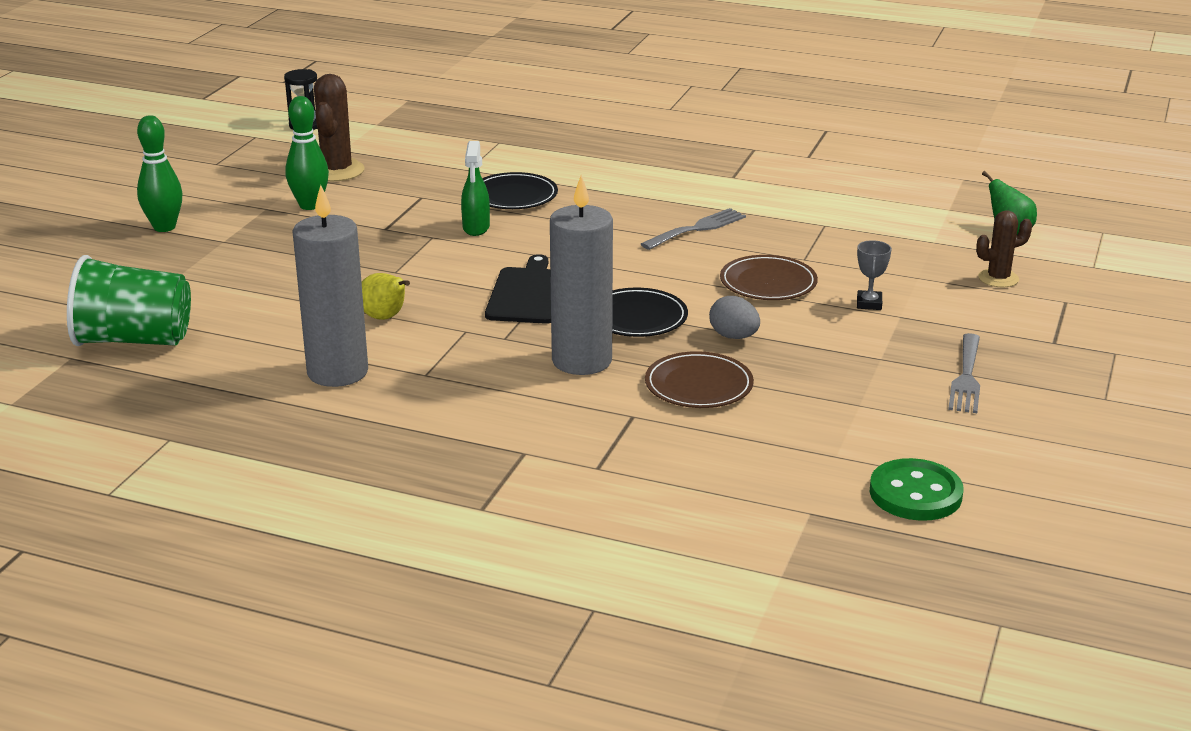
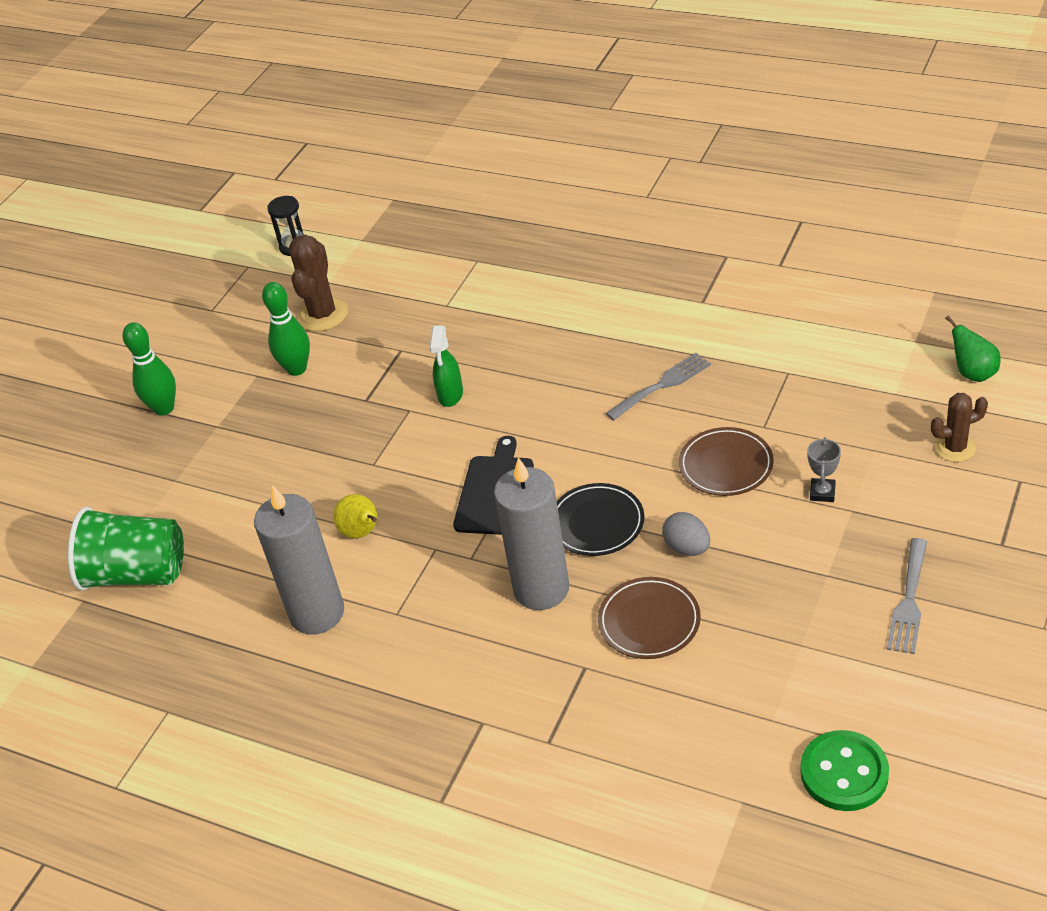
camera: 10 degrees right, 15 degrees up
black plate [482,172,558,209] -> none

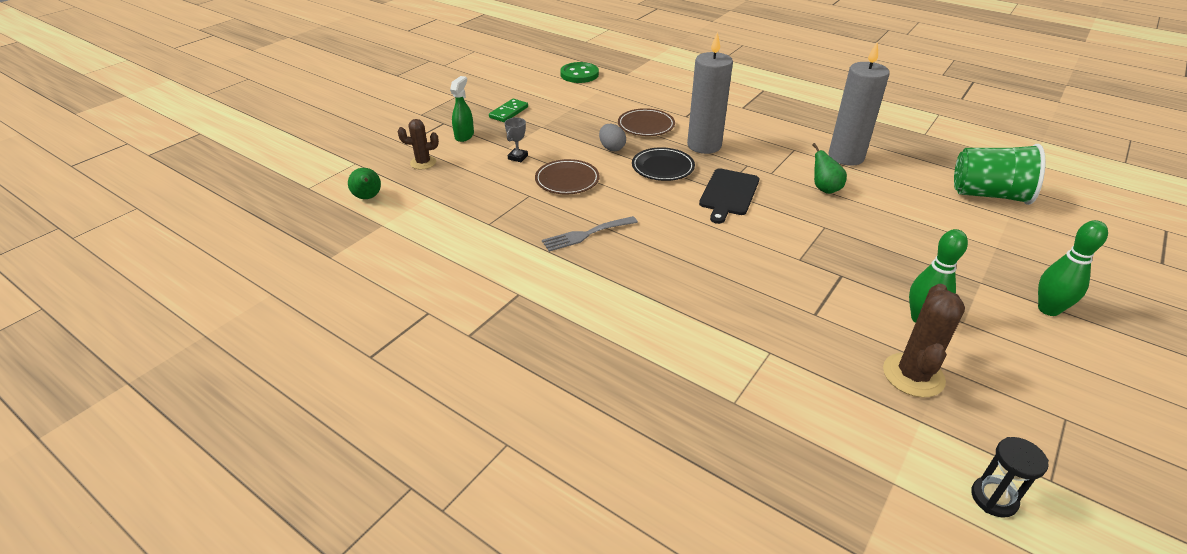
camera: 175 degrees left, 5 degrees down
yellow pear [333,494,377,538] -> green pear [812,143,847,194]
green spray bottle [429,325,463,407] -> green spray bottle moved to [450,76,474,142]
grey fork [887,538,927,654] -> green domino [489,99,528,122]

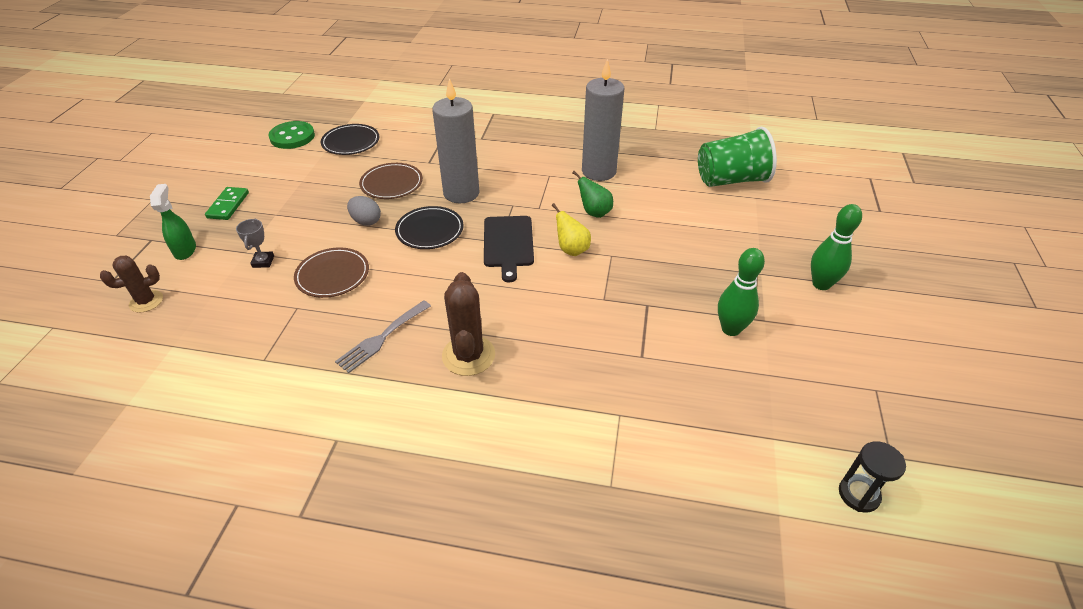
camera: 25 degrees left, 5 degrees up
green pear [348,168,381,199] -> none
brown cactus [883,284,965,397] -> brown cactus moved to [442,272,495,376]
none -> black plate [321,124,379,155]
none -> yellow pear [552,203,591,256]

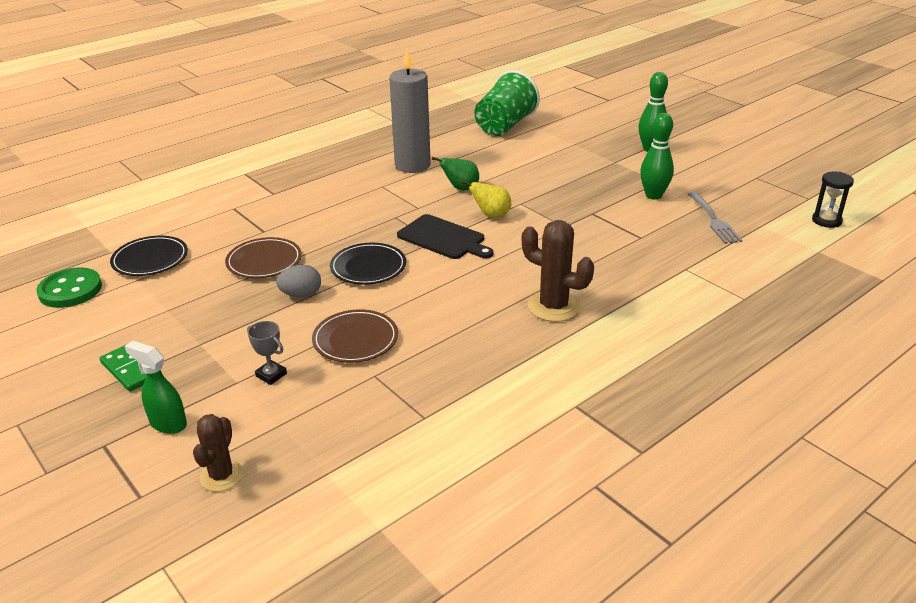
camera: 50 degrees left, 10 degrees down
grey fork [335,300,431,373] -> grey fork moved to [688,192,743,244]
grey candle [432,78,480,203] -> none

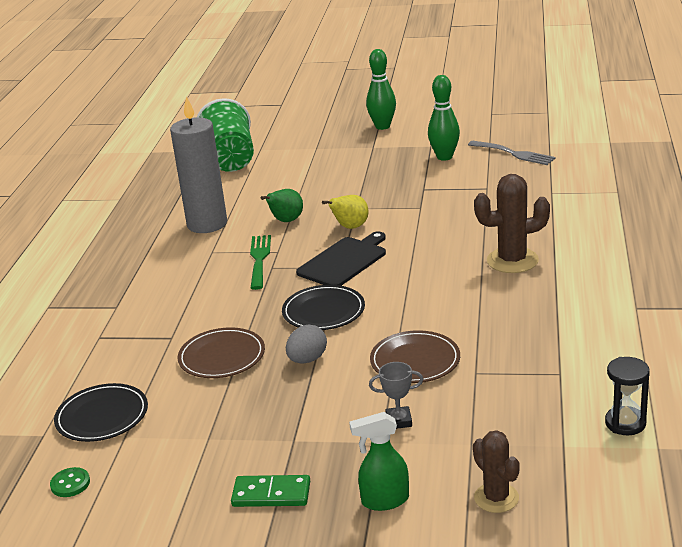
camera: 40 degrees left, 5 degrees down
green button [36,268,102,308] -> green button [50,467,90,497], size x0.51
black cutting board [397,214,494,259] -> black cutting board turned 45 degrees counterclockwise [296,231,386,286]
black hourglass [812,171,854,228] -> black hourglass moved to [605,357,650,435]
none -> green fork [250,235,271,290]

